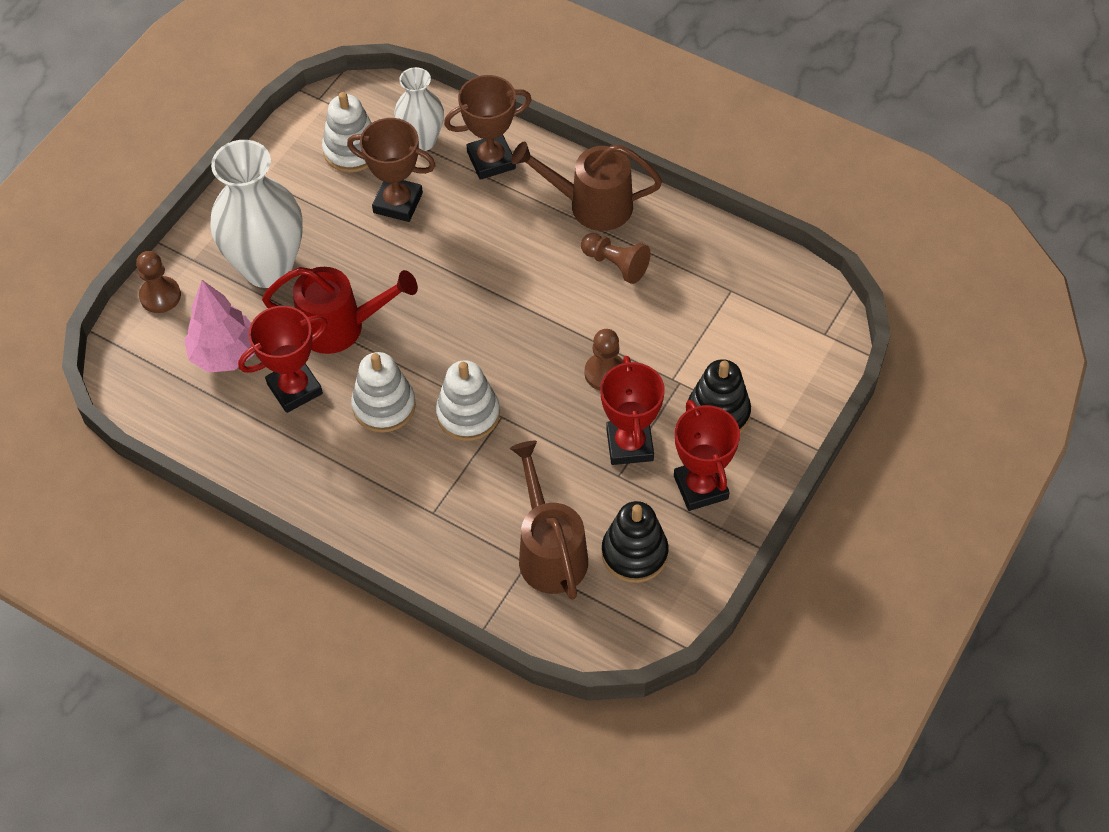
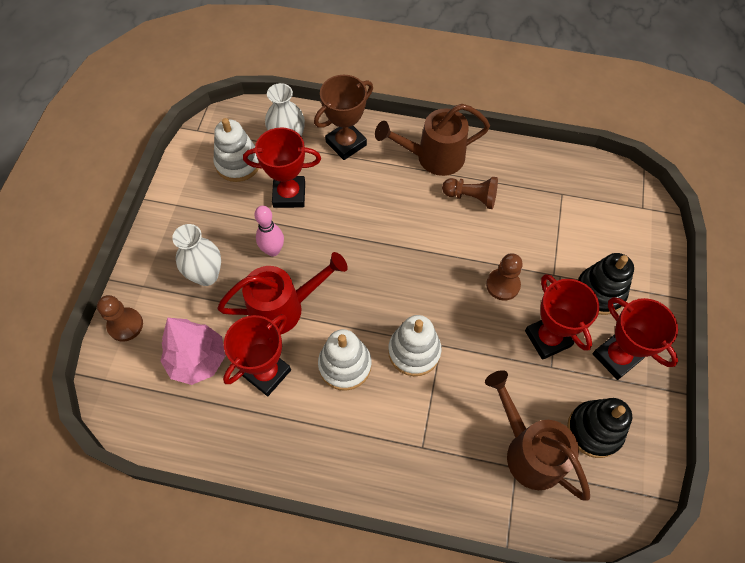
camera: 20 degrees left, 5 degrees up
white vase [210,140,303,288] -> white vase [172,224,221,286], size x0.58
brown trophy [347,118,436,222] -> red trophy [243,127,321,208]
none -> pink bowling pin [254,206,284,257]

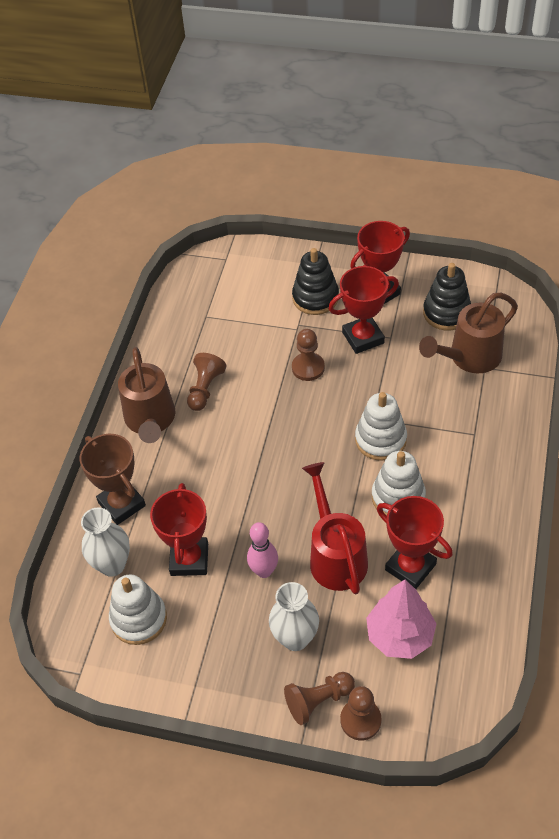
camera: 85 degrees left, 10 degrees down
none -> brown pawn [284,672,355,725]

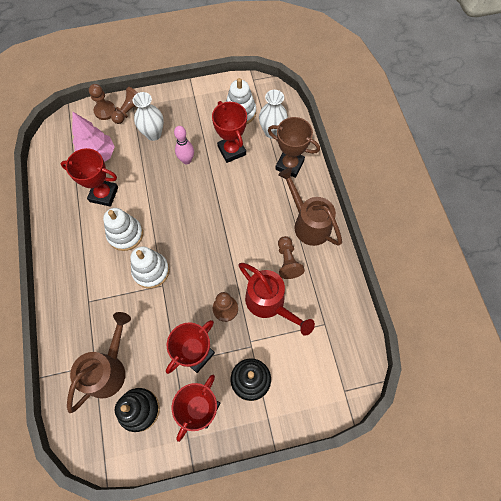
camera: 150 degrees right, 15 degrees up
red watering can [302,462,368,594] -> red watering can moved to [238,263,315,336]

